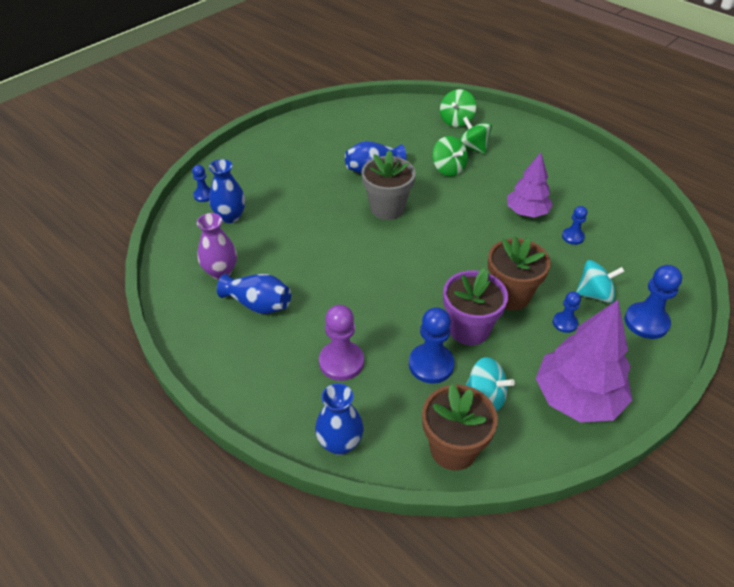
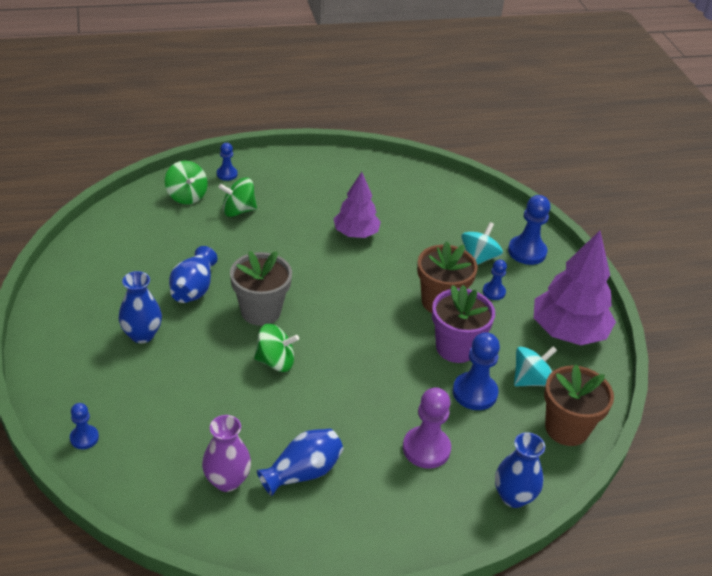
camera: 60 degrees left, 5 degrees down
blue vase [209,159,245,223] -> blue vase moved to [119,271,162,343]
green spinning top [432,136,468,176] -> green spinning top moved to [254,324,299,372]
blue pawn [562,206,587,245] -> blue pawn moved to [217,143,238,181]

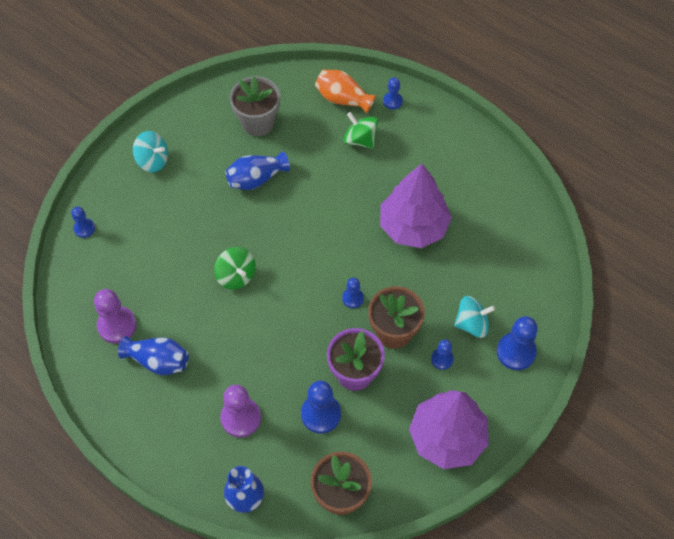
camera: 55 degrees right, 20 degrees up
blue vase [119,271,162,343] -> none
green spinning top [165,161,207,204] -> orange vase [315,70,376,114]
purple vase [202,415,251,492] -> purple pawn [94,289,137,343]
grey flower pot [230,251,292,326] -> grey flower pot moved to [229,76,280,136]
purple tree [334,172,381,238] -> purple tree [380,164,452,248], size x1.58
turquoise spinning top [514,346,557,387] -> turquoise spinning top moved to [133,131,168,172]
none -> blue pawn [342,278,364,308]

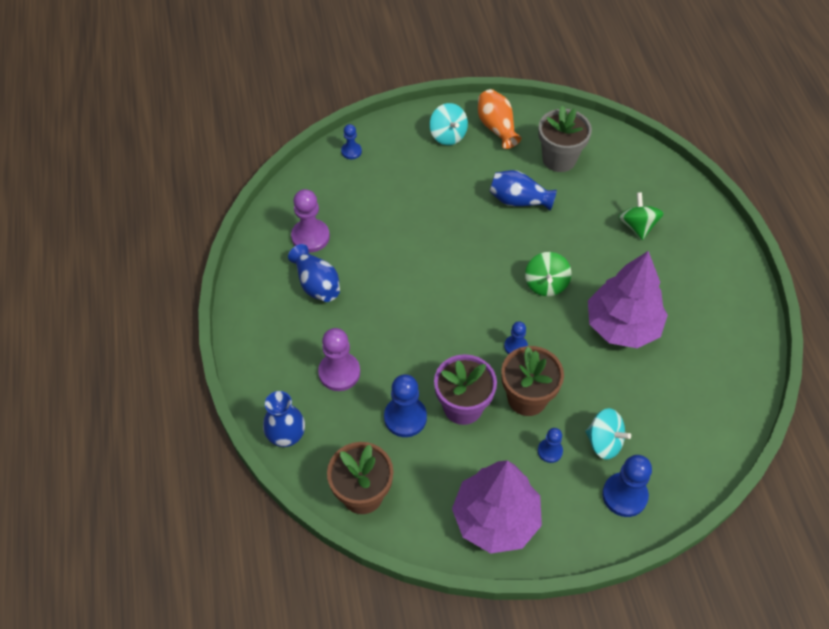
camera: 40 degrees right, 5 degrees down
green spinning top [214,247,256,289] -> green spinning top moved to [525,252,571,296]
orange vase [315,70,376,114] -> orange vase moved to [478,89,522,149]
blue pawn [383,78,403,109] -> none

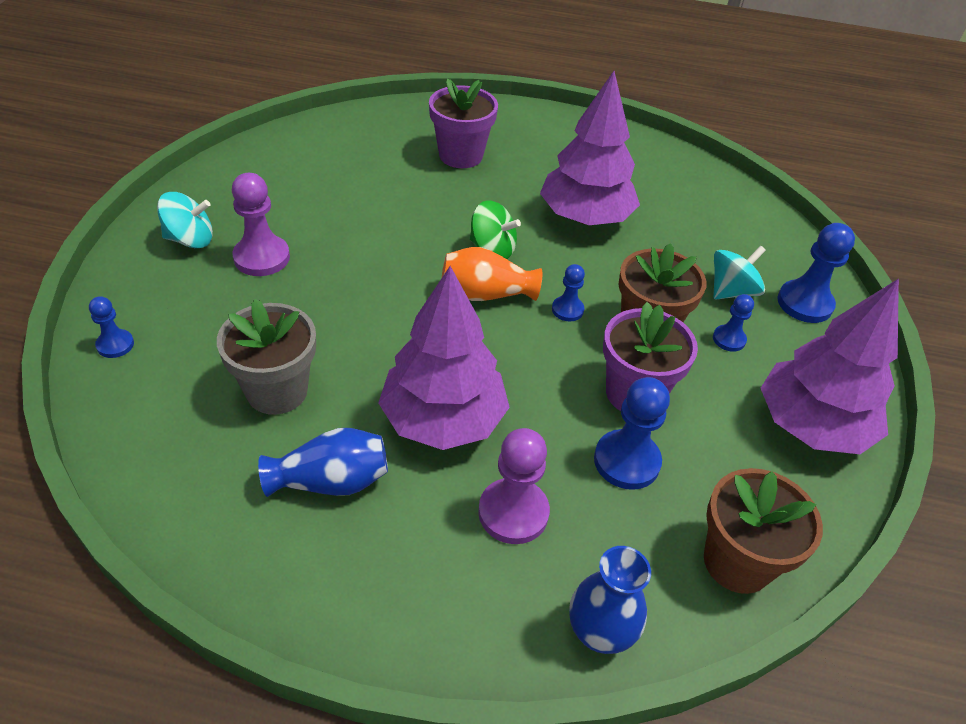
camera: 70 degrees left, 10 degrees down
purple pawn [291,189,330,252] -> purple pawn moved to [232,173,290,276]
orange vase [478,89,522,149] -> orange vase moved to [442,247,542,301]
blue vase [489,170,557,211] -> none
grey flower pot [538,106,592,172] -> grey flower pot moved to [217,299,316,415]
green spinning top [618,192,664,240] -> purple flower pot [429,78,498,168]
none -> purple tree [378,266,510,450]

